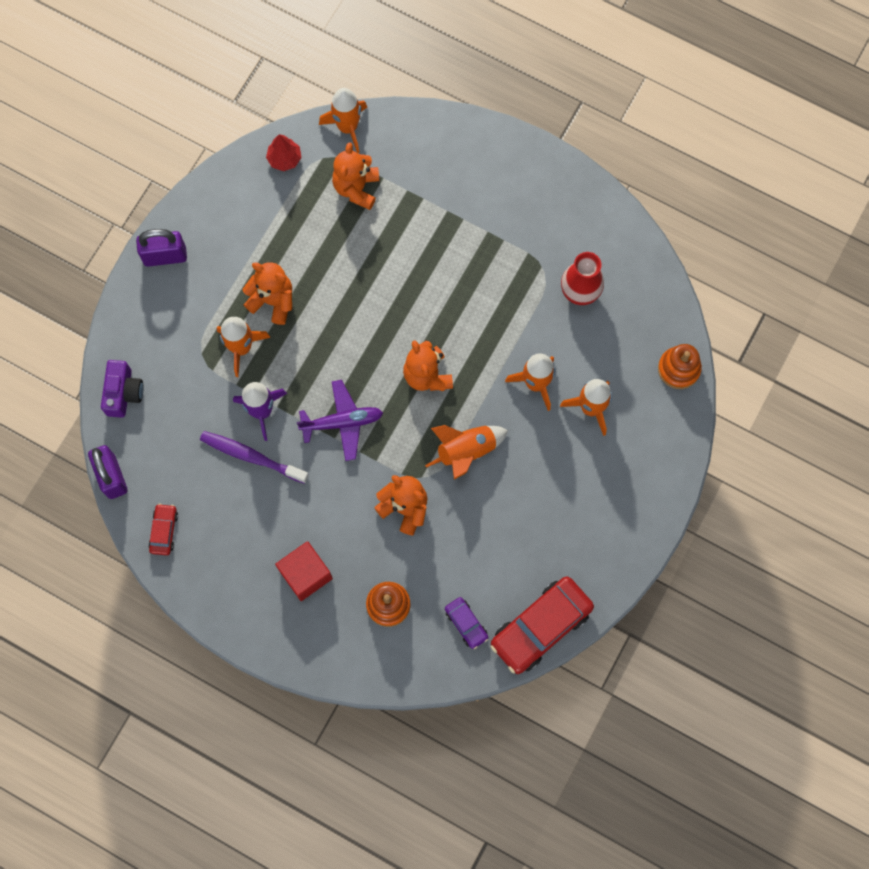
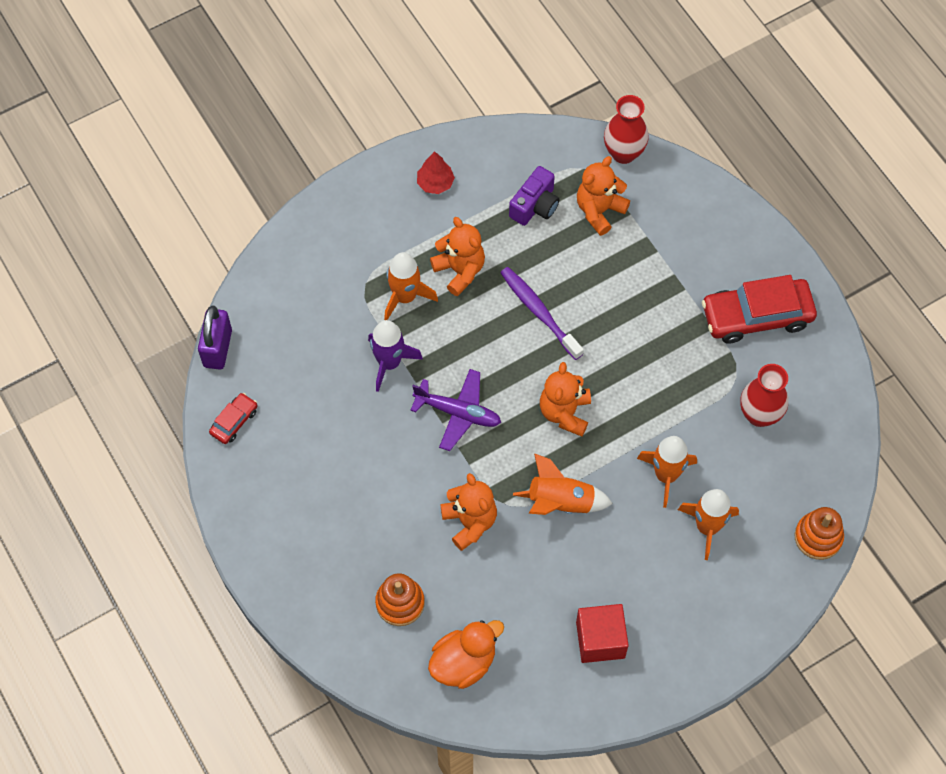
camera: 30 degrees right, 10 degrees down
purple camera [101,360,143,418] -> purple camera moved to [509,166,560,226]
purple padlock [136,229,187,267] -> none
purple toothbrush [200,431,309,484] -> purple toothbrush moved to [500,267,584,360]
red tree [266,134,302,171] -> red tree moved to [417,151,455,194]
red cube [275,541,333,601] -> red cube moved to [576,604,629,663]
orange rocket [319,88,367,153] -> red vase [604,95,649,164]
purple car [445,597,488,649] -> orange duck [428,620,504,689]
red car [491,577,594,674] -> red car moved to [702,275,817,344]

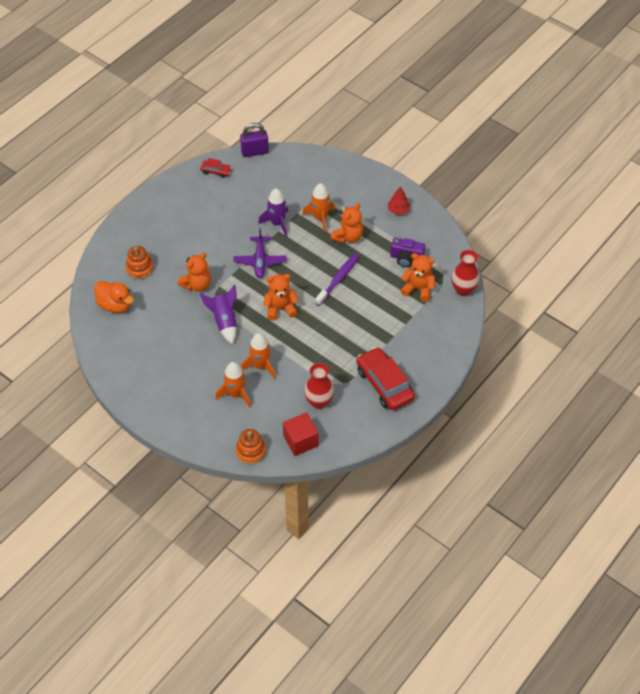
camera: 70 degrees right, 10 degrees down
orange rocket [513,453,613,515] -> purple rocket [200,285,237,344]
red cube [576,604,629,663] -> red cube moved to [283,412,319,456]

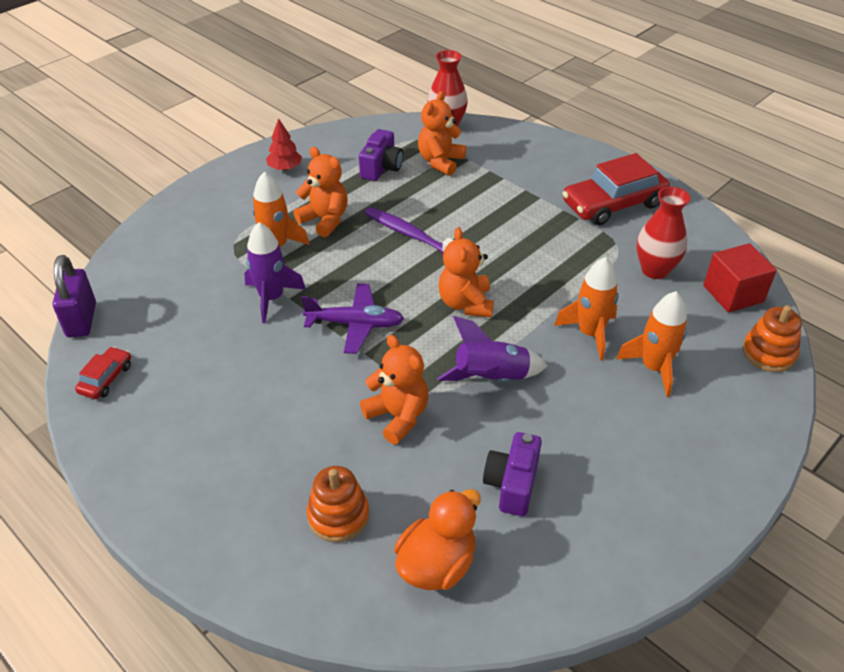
camera: 85 degrees left, 10 degrees down
none -> purple camera [483,432,542,516]

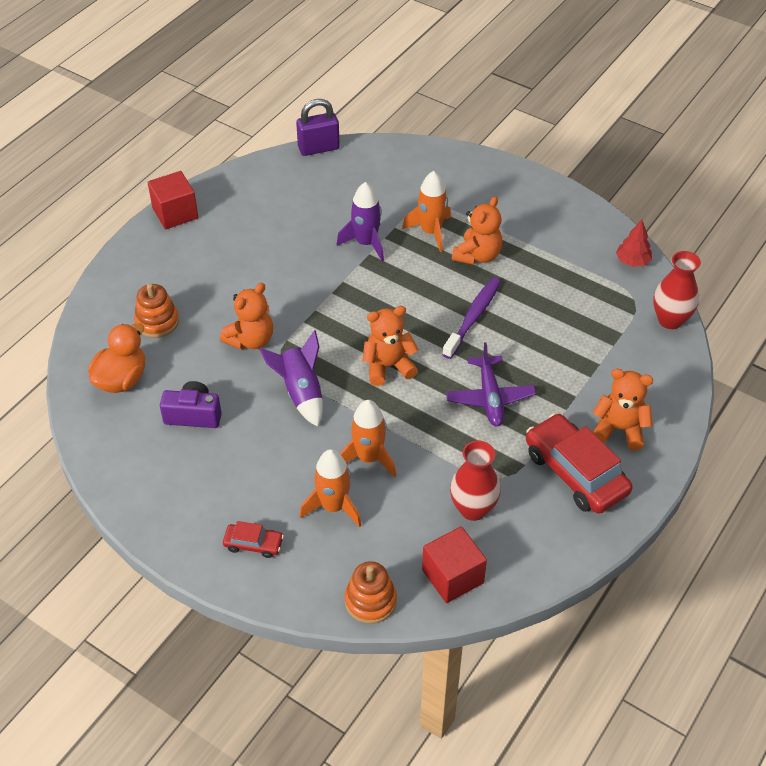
camera: 80 degrees right, 5 degrees up
red car [75,347,131,399] -> red car moved to [223,521,284,558]
red tree [266,118,302,171] -> red tree moved to [616,220,652,267]
purple plane [301,283,404,354] -> purple plane moved to [446,342,536,426]
purple camera [359,129,403,181] -> none
orange duck [394,489,481,590] -> orange duck turned 90 degrees counterclockwise [88,323,145,393]
orange teddy bear [418,91,466,176] -> orange teddy bear moved to [592,369,653,450]
none -> red cube [148,171,198,229]

